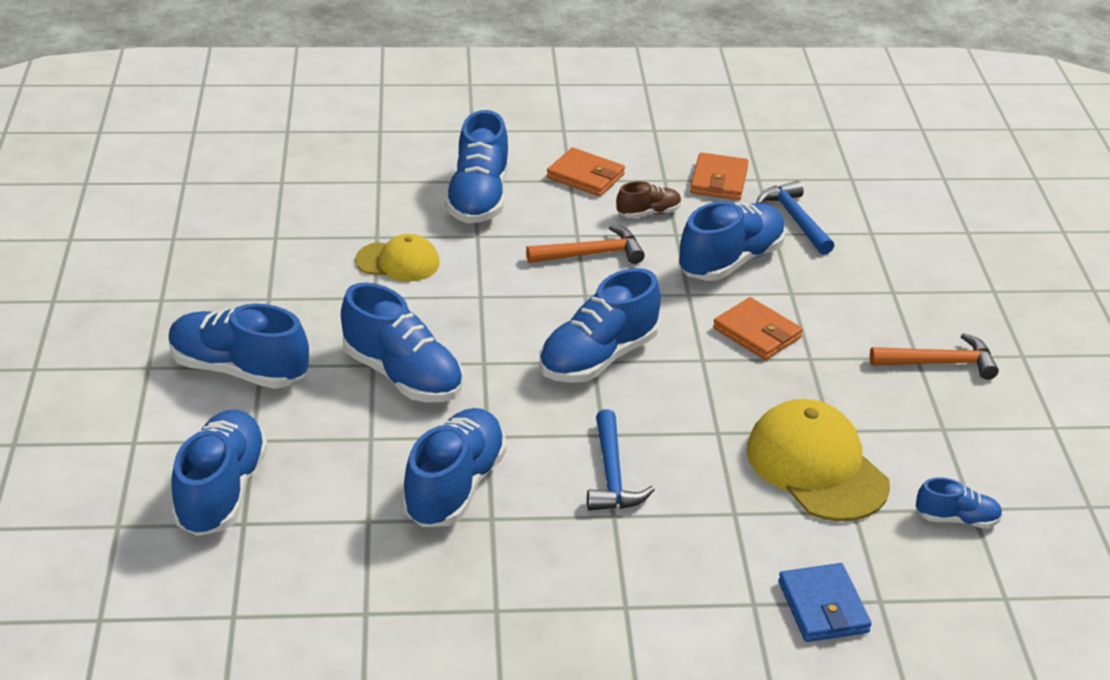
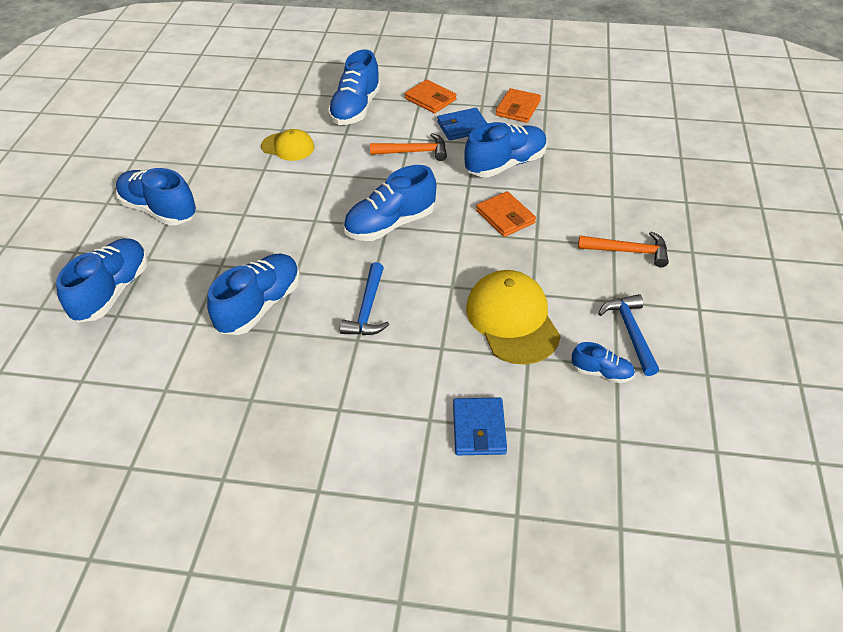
camera: 15 degrees right, 10 degrees up
blue shoe [341,283,463,402] -> none
brown shoe [616,181,681,218] -> blue wallet [437,108,487,140]
blue hammer [756,181,834,255] -> blue hammer moved to [598,294,659,376]

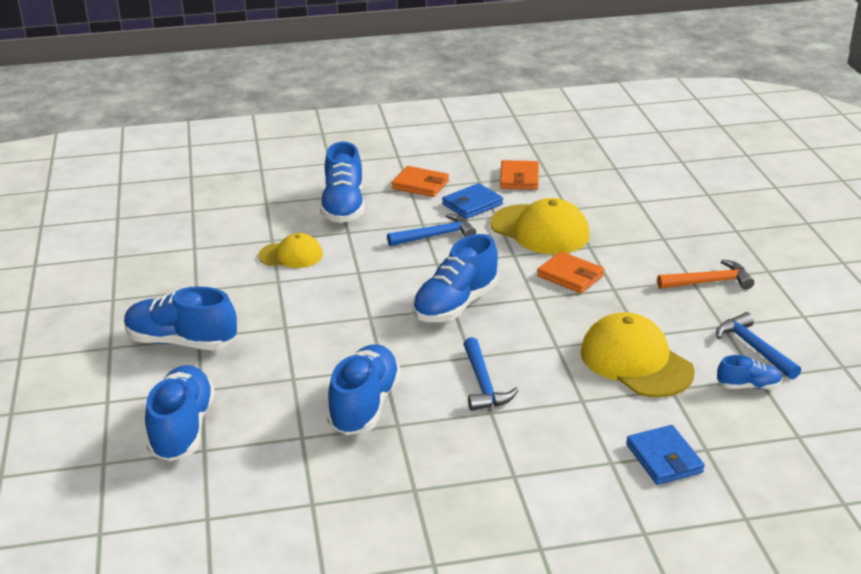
camera: 20 degrees left, 15 degrees down
orange hammer [370,133,447,161] -> blue hammer [387,214,476,246]
blue shoe [464,122,547,177] -> yellow cap [490,198,590,254]

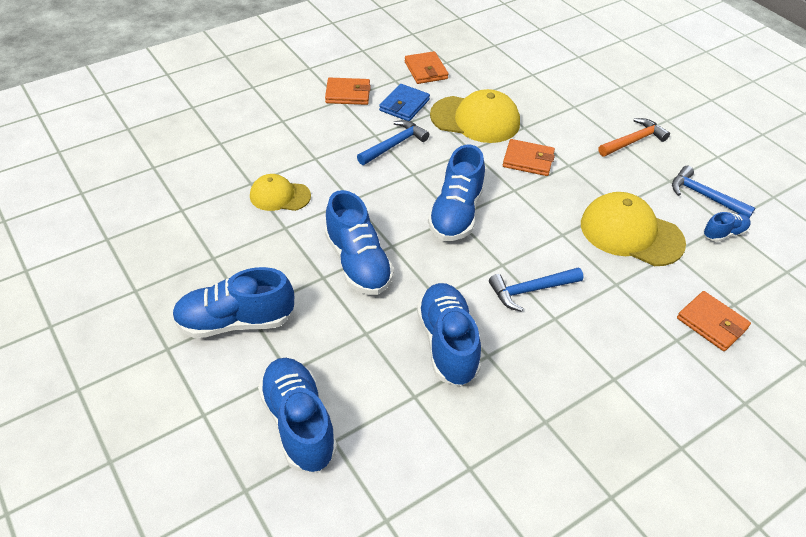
camera: 25 degrees left, 15 degrees up
yellow cap [258,233,323,268] -> yellow cap turned 150 degrees counterclockwise [250,174,311,211]
blue shoe [320,142,365,223] -> blue shoe moved to [325,190,394,295]
blue hammer [463,337,519,411] -> blue hammer turned 105 degrees clockwise [489,267,583,312]
blue wallet [626,425,705,485] -> orange wallet [677,291,751,351]

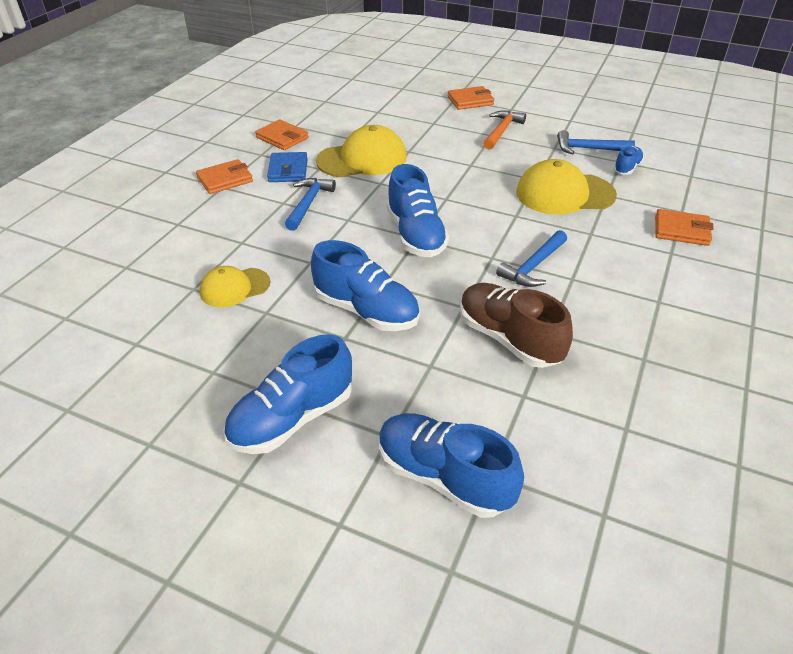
camera: 30 degrees left, 5 degrees down
blue shoe [417,283,481,386] -> brown shoe [460,283,573,368]
orange wallet [503,139,555,176] -> orange wallet moved to [448,86,494,110]

